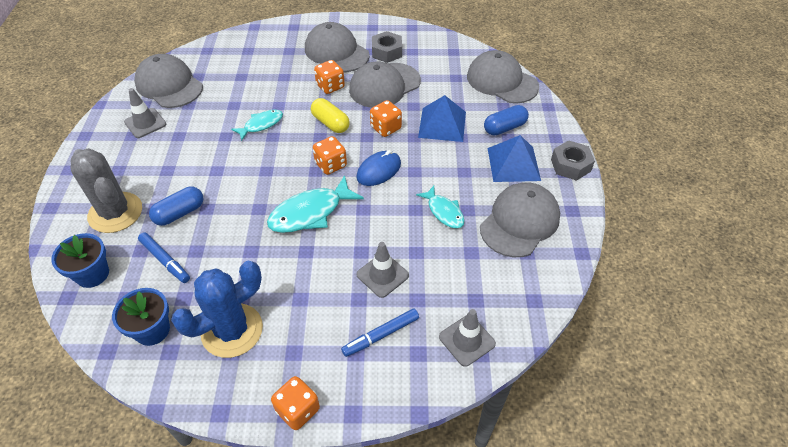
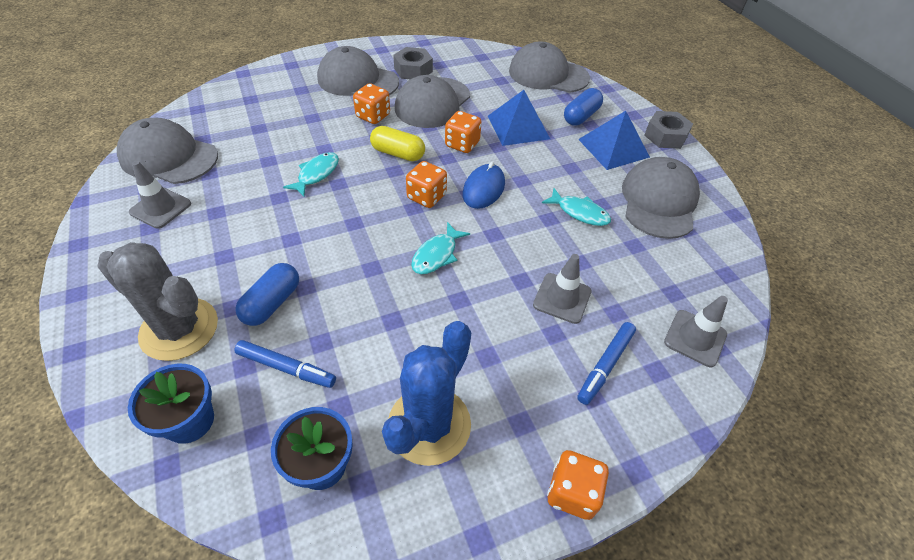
camera: 25 degrees left, 0 degrees up
turquoise fish [267,175,364,233] -> turquoise fish [411,222,470,274], size x0.61

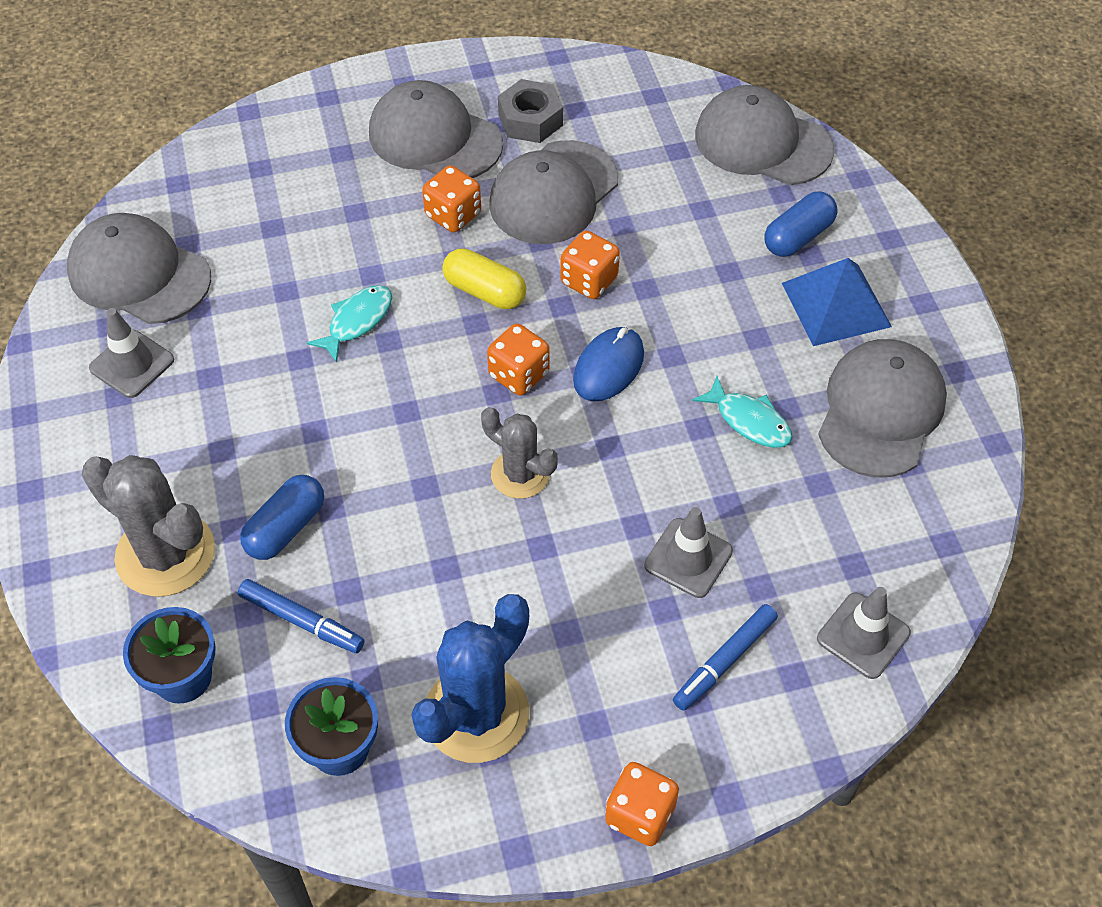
camera: 10 degrees right, 5 degrees up
turquoise fish [411,222,470,274] -> grey cactus [481,407,558,499]
blue pyramid [488,90,550,146] -> none
grey nut [644,111,693,149] -> none

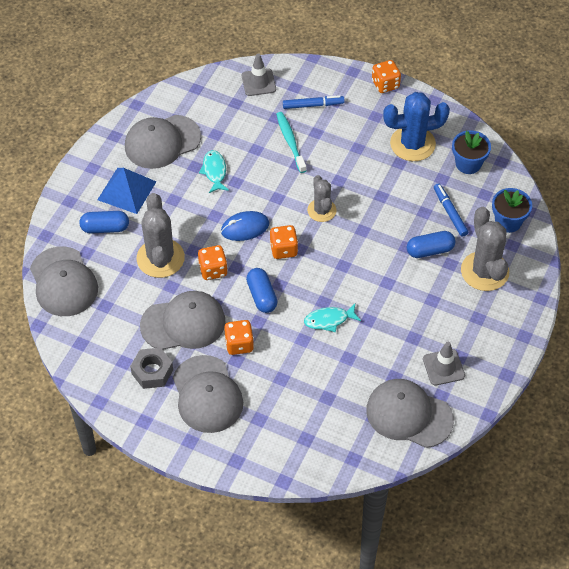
camera: 140 degrees left, 0 degrees up
grey cap [67,213,211,324] -> grey cap turned 135 degrees clockwise [366,379,454,448]
yellow capsule [442,248,526,309] -> blue capsule [246,268,277,313]
grey traffic cone [644,507,733,598] -> turquoise toothbrush [276,112,307,173]
none -> grey cactus [137,193,185,278]

